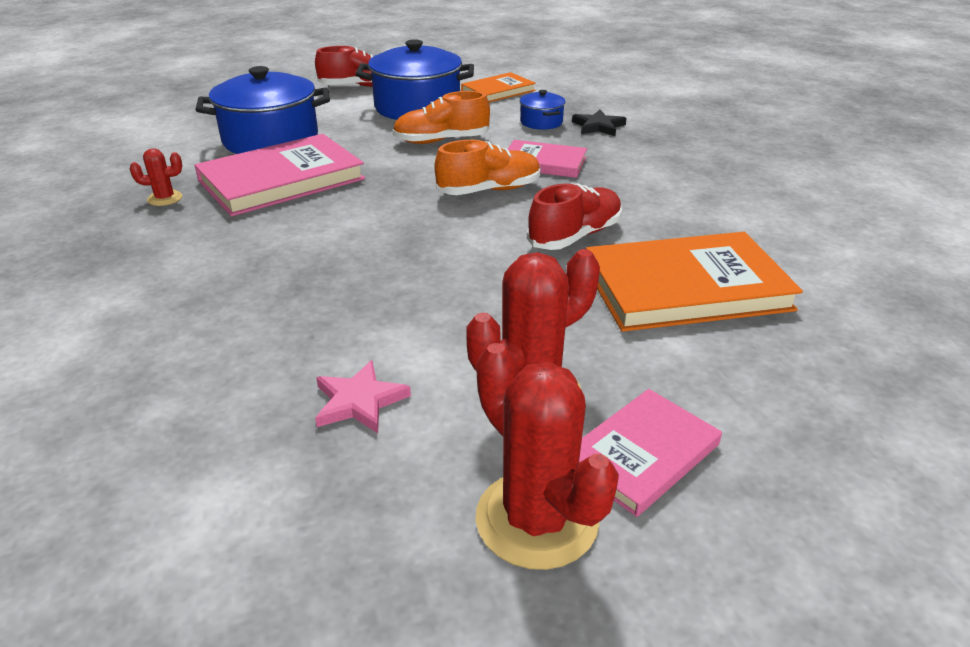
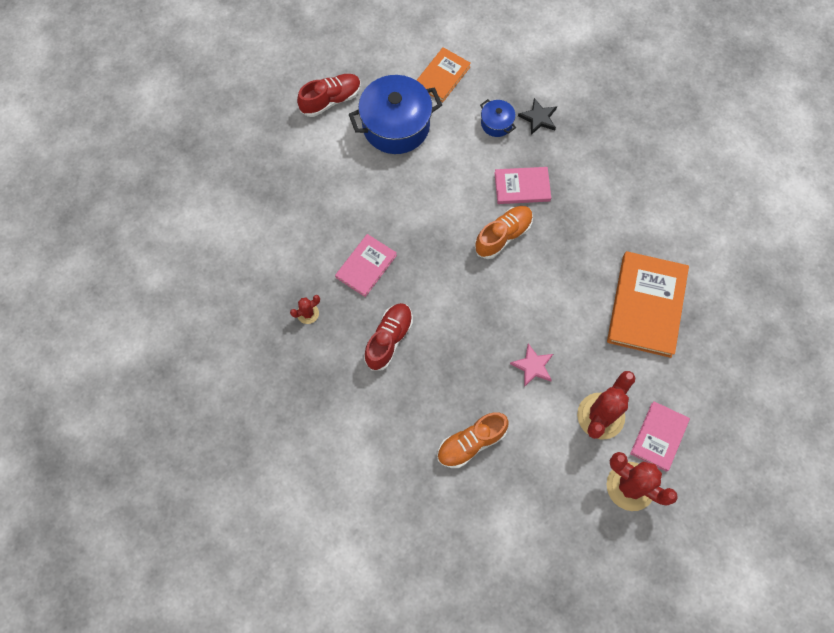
camera: 20 degrees left, 35 degrees up
pink book [194,134,365,216] -> pink book [335,234,397,297], size x0.58
blue pot [195,66,330,154] -> none
pink star [315,360,411,433] -> pink star moved to [510,343,553,387]
orange shoe [392,91,490,144] -> orange shoe moved to [437,412,509,468]
red shoe [527,183,622,250] -> red shoe moved to [364,303,413,371]
orange book [586,232,803,332] -> orange book turned 45 degrees counterclockwise [607,251,689,358]

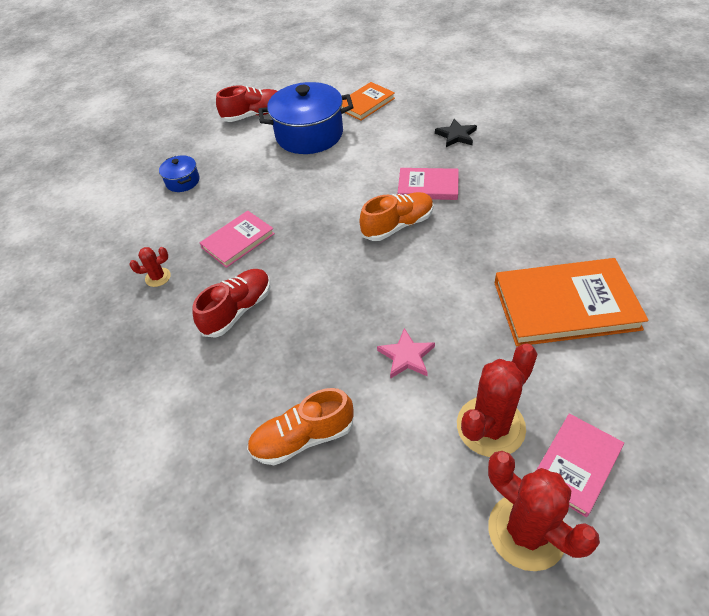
camera: 15 degrees right, 20 degrees down
blue pot [480,99,516,137] -> blue pot moved to [159,155,200,192]
orange book [607,251,689,358] -> orange book turned 60 degrees clockwise [494,258,649,346]

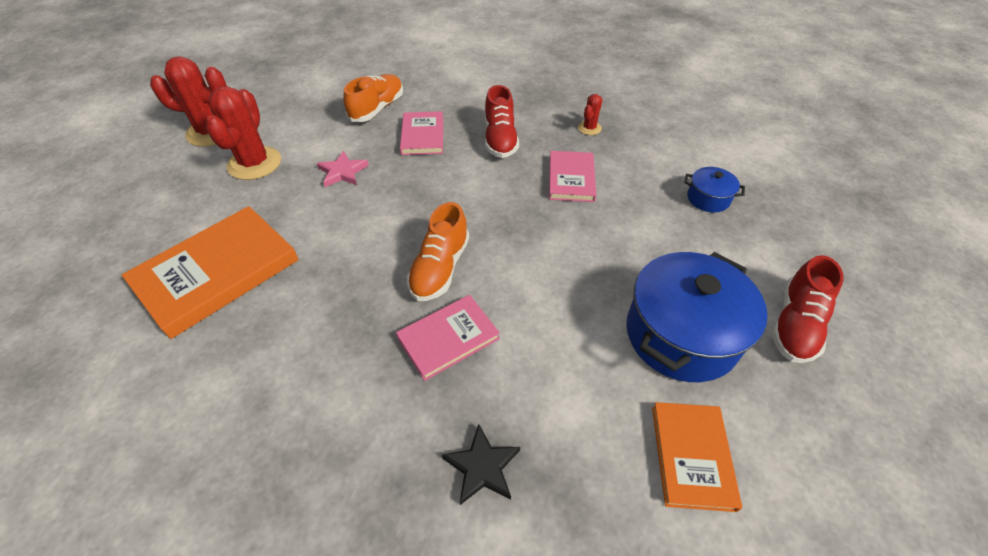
camera: 135 degrees right, 0 degrees up
pink book [537,413,624,517] -> pink book moved to [400,111,443,155]

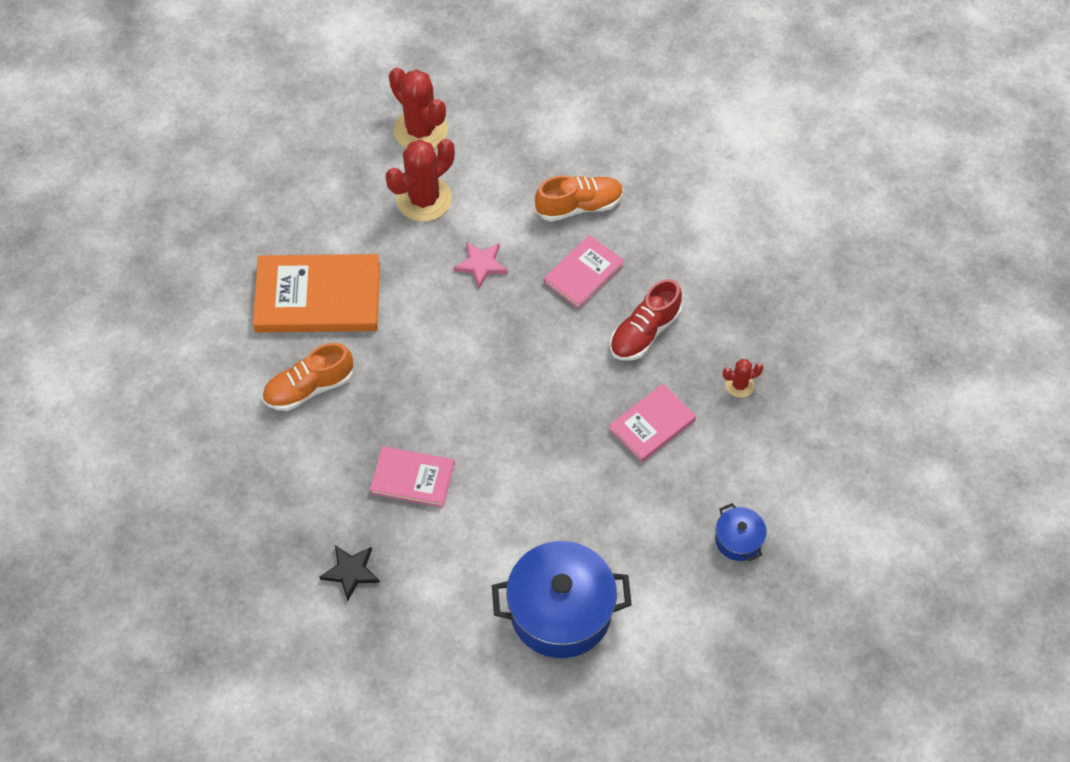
camera: 45 degrees right, 10 degrees up
orange shoe [407,202,469,301] -> orange shoe moved to [262,343,353,411]
orange book [652,402,742,512] -> none
red shoe [772,255,844,363] -> none

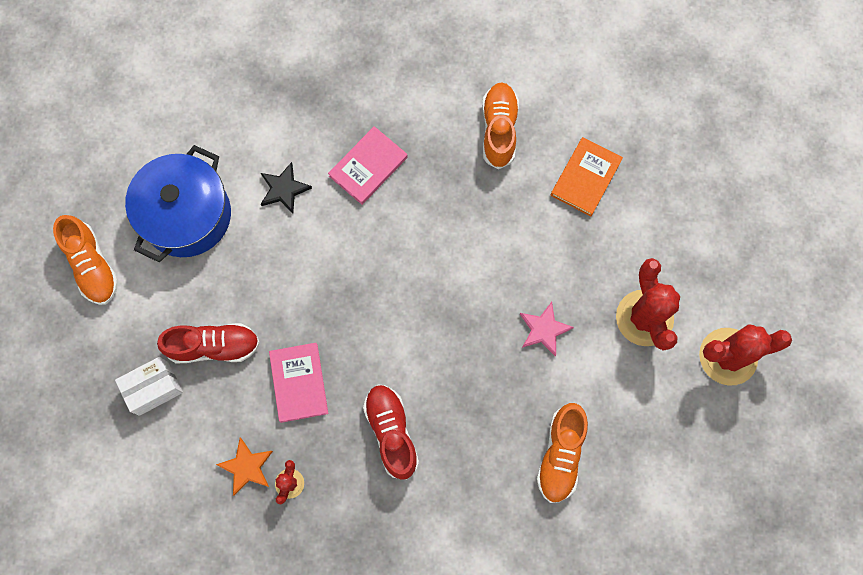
camera: 120 degrees right, 15 degrees up
orange book [253,254,380,333] -> orange book [551,137,623,217], size x0.58
black star [320,545,380,601] -> black star moved to [261,162,312,214]
pink book [544,235,624,309] -> none
blue pot [715,503,767,561] -> white box [115,357,183,416]
none -> orange shoe [53,215,118,305]
none -> red shoe [157,323,260,363]
none -> orange star [216,438,273,496]

